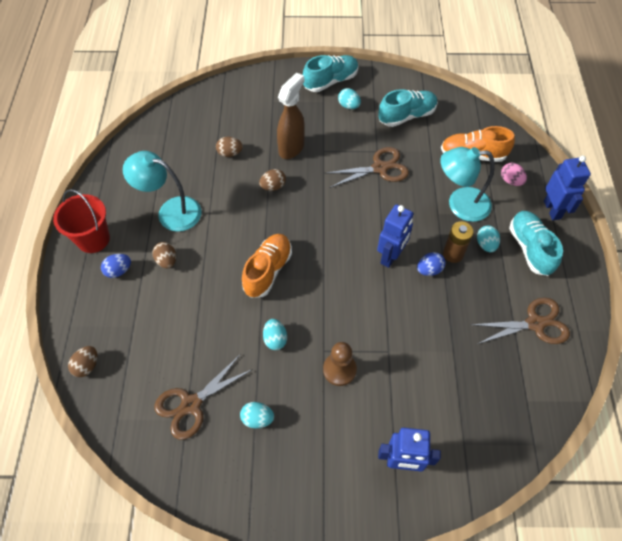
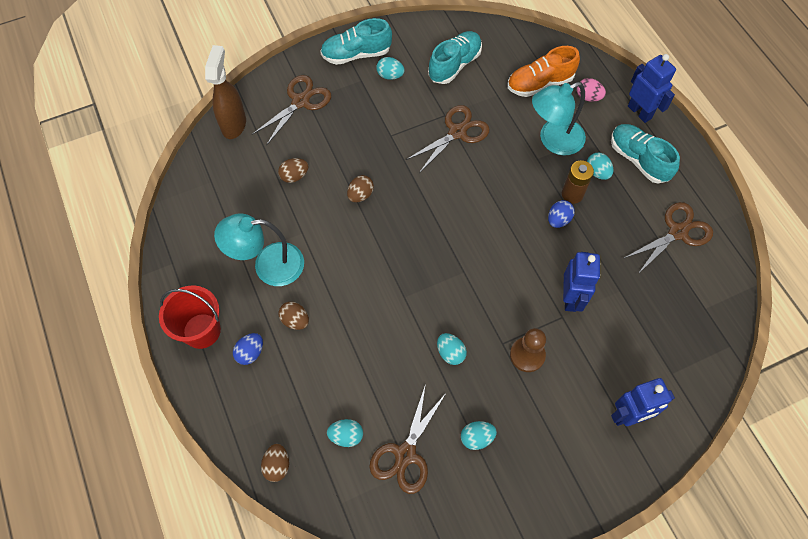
camera: 25 degrees left, 5 degrees up
orange shoe [242,234,292,298] -> none
brown spray bottle [277,72,305,159] -> brown spray bottle moved to [205,45,246,139]
turquoise shoe [303,55,359,92] -> turquoise shoe turned 135 degrees counterclockwise [320,18,392,65]
blue robot [377,204,413,268] -> blue robot moved to [563,252,600,312]
none -> brown scissors [252,75,331,146]
none -> turquoise egg [327,419,363,447]

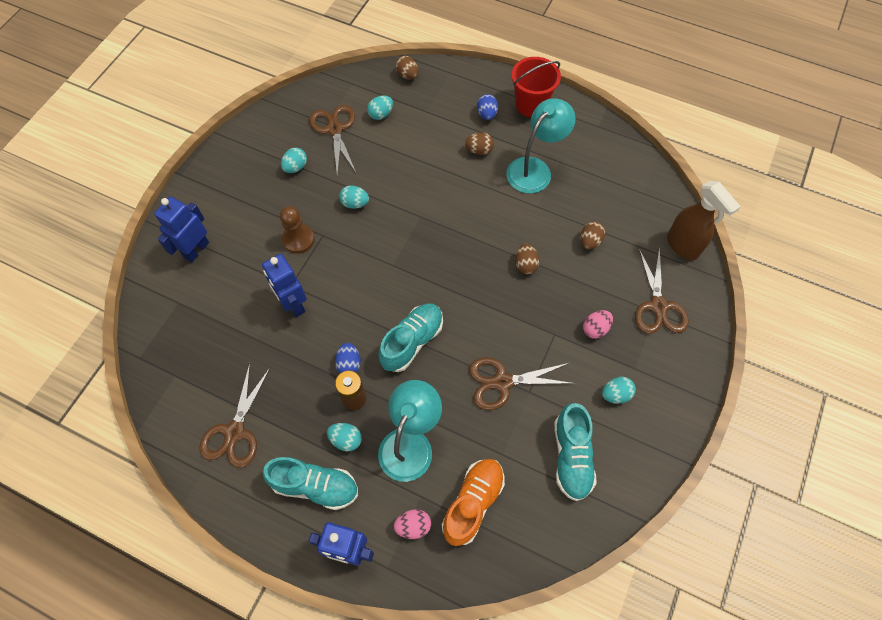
camera: 140 degrees right, 0 degrees up
turquoise shoe [320,18,392,65] -> turquoise shoe moved to [378,303,443,372]
brown scissors [406,105,490,173] -> brown scissors turned 75 degrees clockwise [469,357,575,410]
none -> pink egg [583,310,613,339]

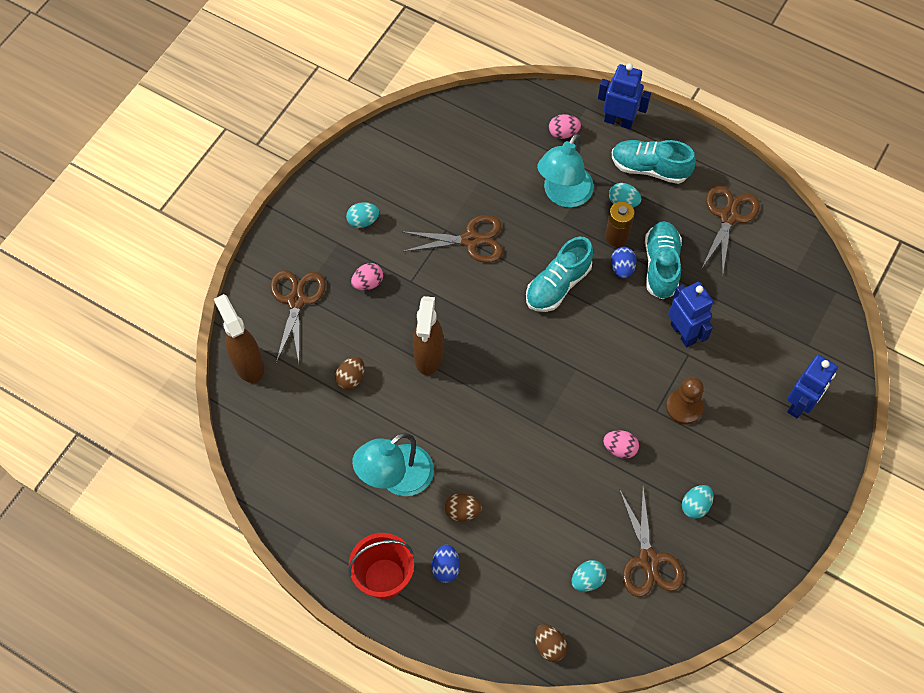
camera: 175 degrees left, 0 degrees up
turquoise egg [339,185,369,209] -> pink egg [603,430,639,459]
orange shoe [442,459,505,546] -> none
brown egg [515,244,539,274] -> brown spray bottle [413,296,444,375]
turquoise shoe [554,403,597,501] -> turquoise shoe moved to [645,221,682,300]

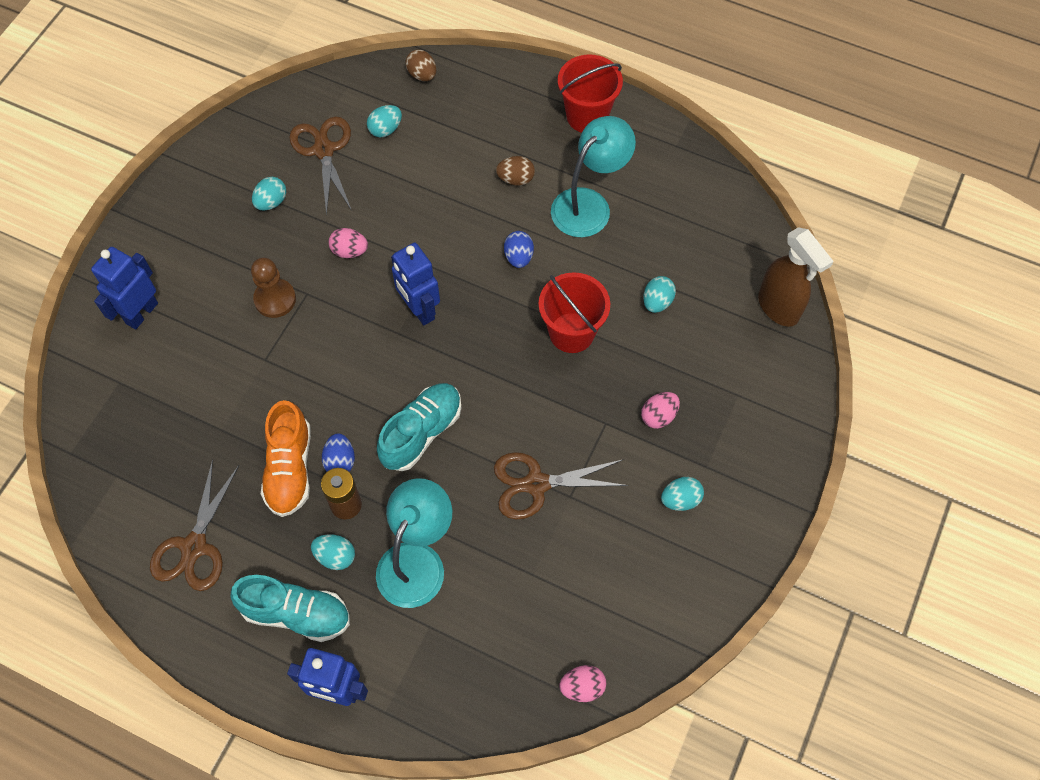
camera: 175 degrees right, 0 degrees up
brown scissors [270,270,326,363] -> none
brown egg [335,357,365,390] -> turquoise egg [643,276,676,313]
brown spray bottle [413,296,444,375] -> red bucket [539,272,610,353]
blue egg [432,544,460,583] -> blue egg moved to [504,231,534,268]
pink egg [549,114,581,139] -> pink egg moved to [559,665,606,702]
turquoise shoe [645,221,682,300] -> orange shoe [261,400,311,517]
blue robot [668,282,713,348] -> blue robot moved to [391,243,440,325]

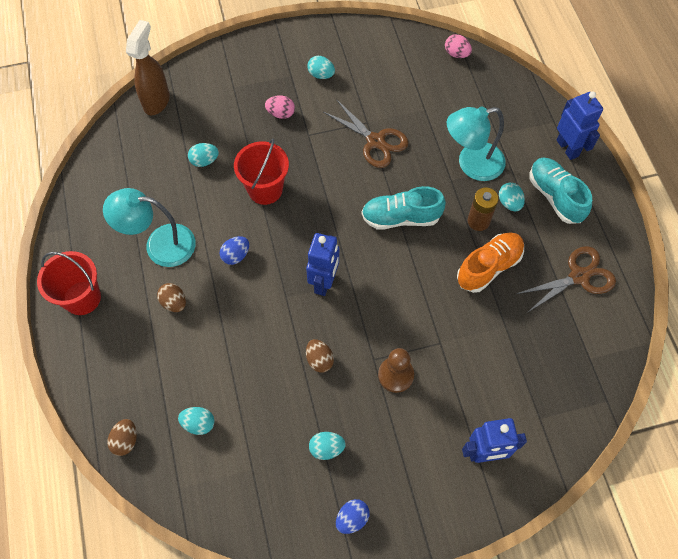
camera: 130 degrees left, 0 degrees up
brown scissors [289,116,352,216] -> none
blue egg [322,434,355,472] -> blue egg moved to [336,499,370,534]
pink egg [328,228,368,258] -> brown egg [306,339,334,373]

